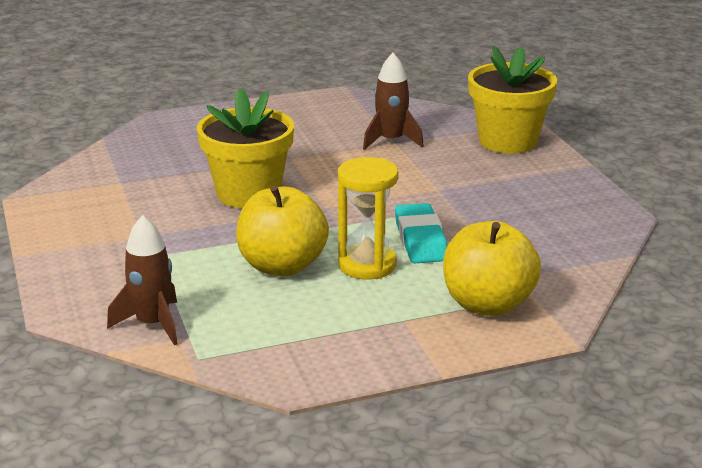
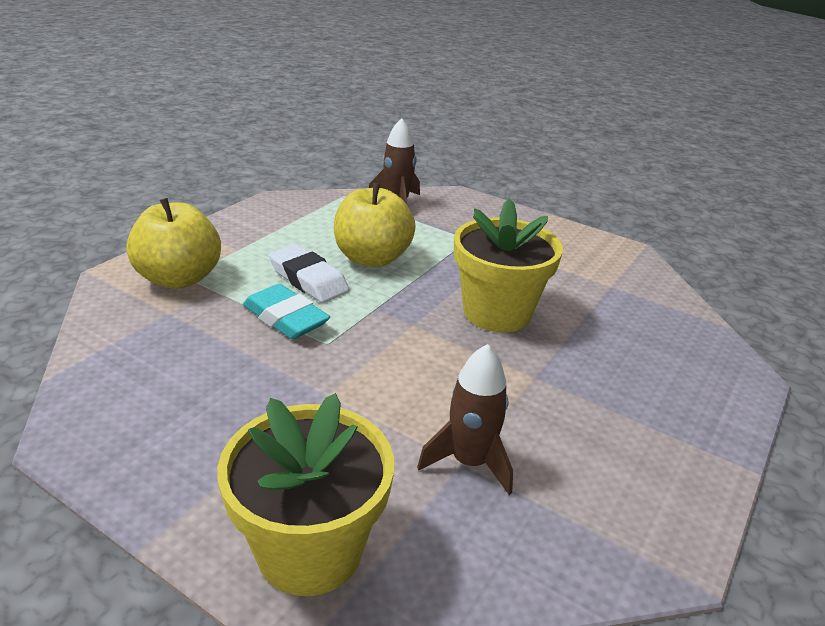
camera: 140 degrees right, 5 degrees up
yellow hourglass [338,157,399,280] -> white eraser [269,244,349,303]

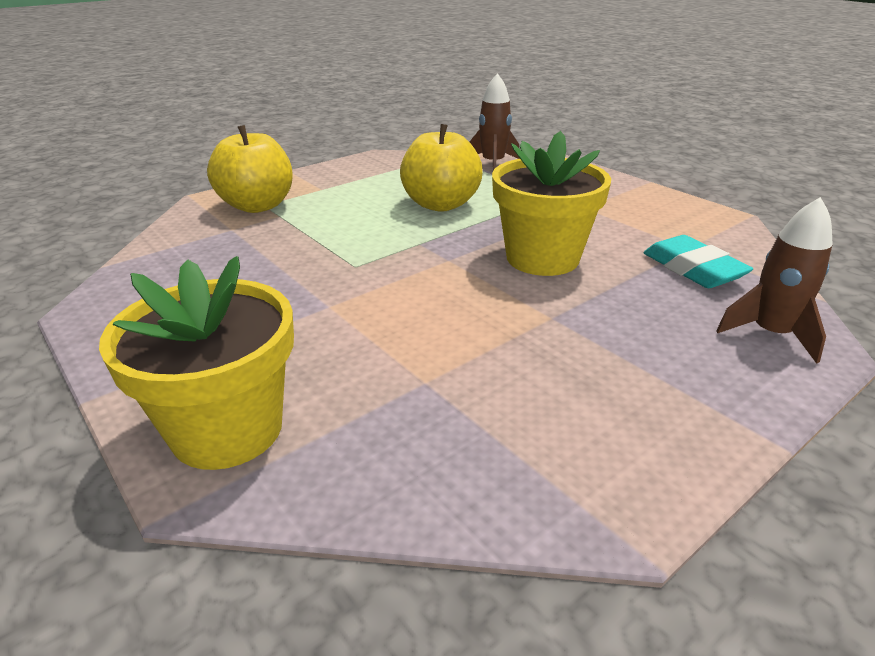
camera: 20 degrees right, 0 degrees up
turquoise eraser [243,284,330,339] -> turquoise eraser moved to [644,235,753,288]
white eraser [269,244,349,303] -> none
brown rocket [417,344,513,495] -> brown rocket moved to [716,197,833,364]

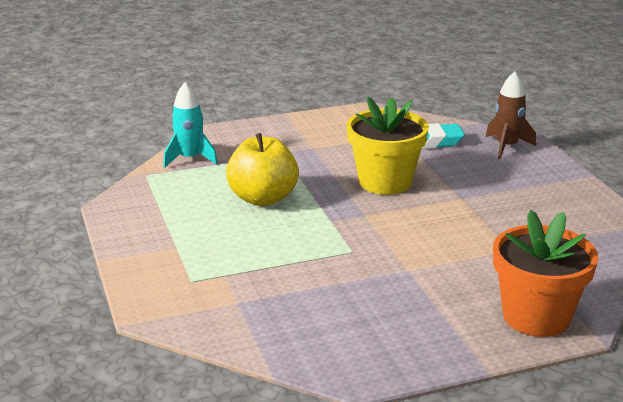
camera: 70 degrees left, 5 degrees down
yellow flower pot [99,256,294,470] -> orange flower pot [493,210,598,337]
yellow apple [207,125,293,213] -> none
brown rocket [470,73,520,171] -> turquoise rocket [163,82,218,168]

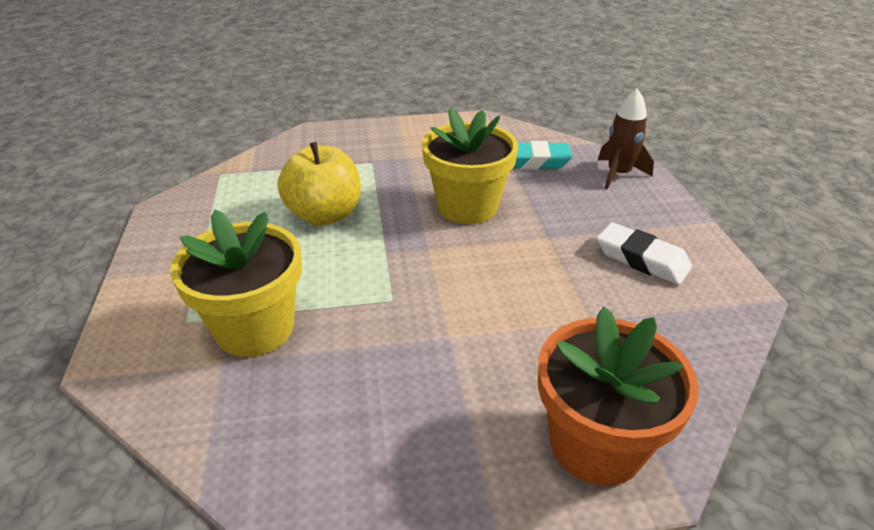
camera: 10 degrees right, 10 degrees up
turquoise rocket [163,82,218,168] -> none
none -> yellow flower pot [170,210,302,357]
none -> white eraser [597,222,692,285]

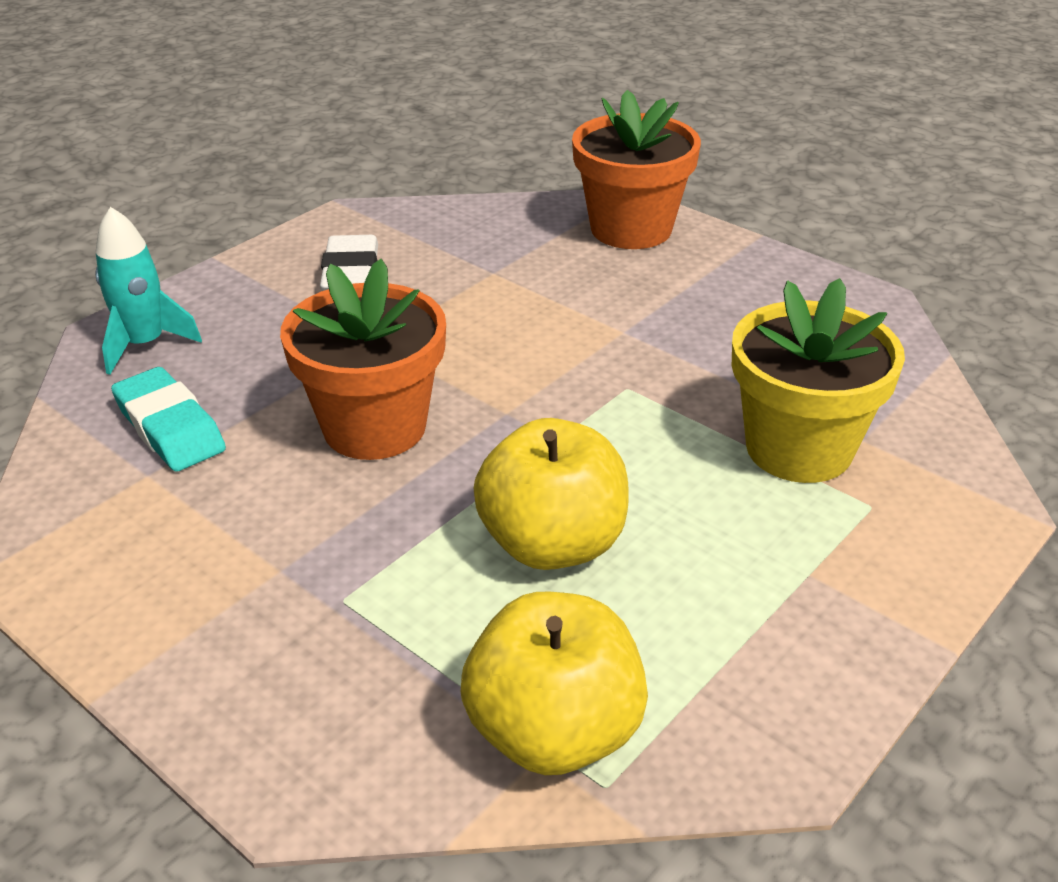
camera: 130 degrees left, 0 degrees up
yellow flower pot [422,107,518,224] -> orange flower pot [280,259,446,460]
brown rocket [598,88,654,189] -> turquoise rocket [95,207,202,375]
none -> yellow apple [461,592,648,775]

